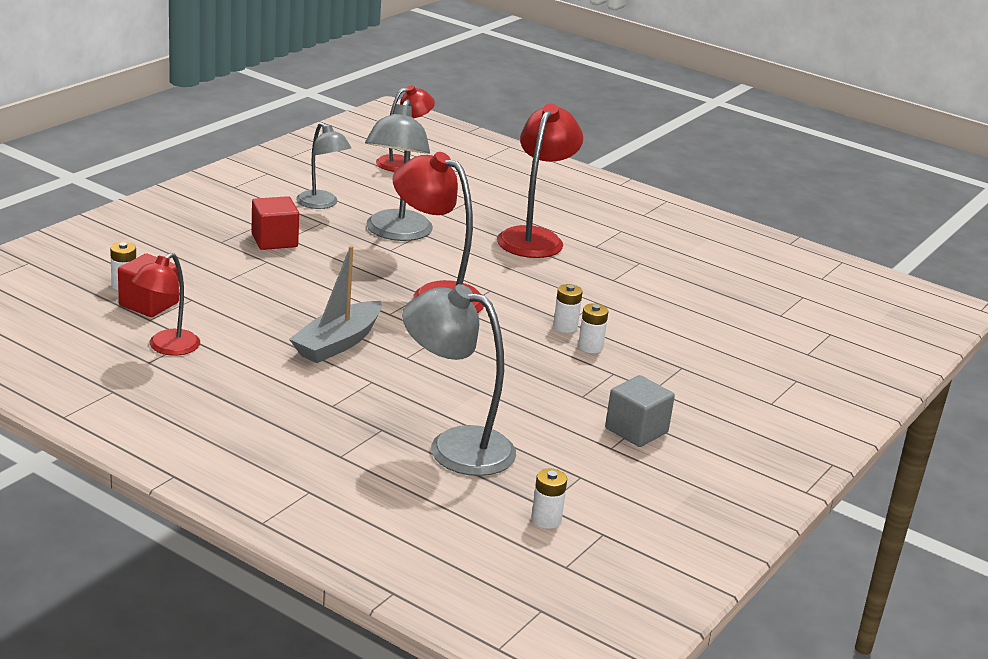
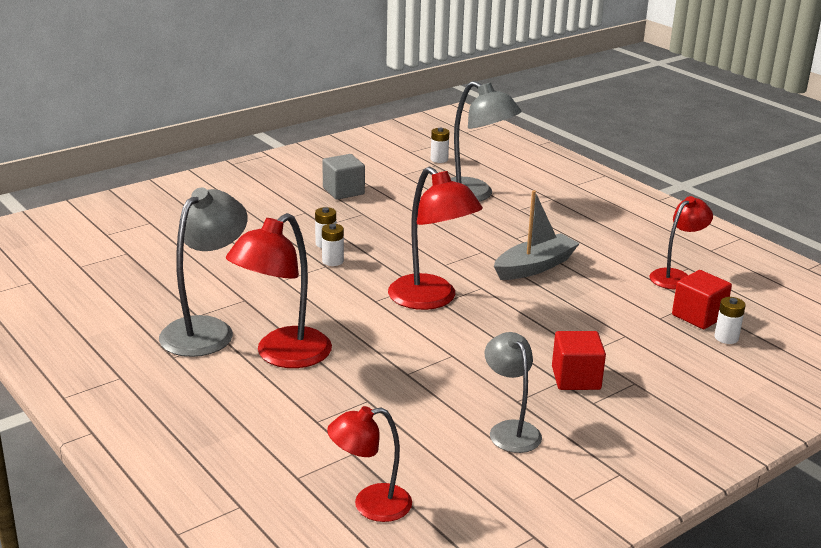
camera: 160 degrees left, 0 degrees up
grey lamp [365,99,433,241] -> grey lamp moved to [159,188,248,357]

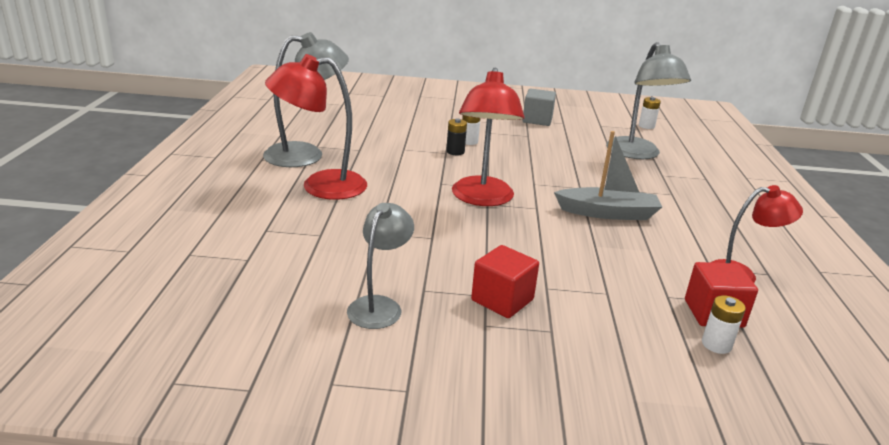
camera: 40 degrees right, 0 degrees up
white battery [322,224,344,266] -> black battery [446,118,467,155]
red lamp [327,406,412,522] -> none

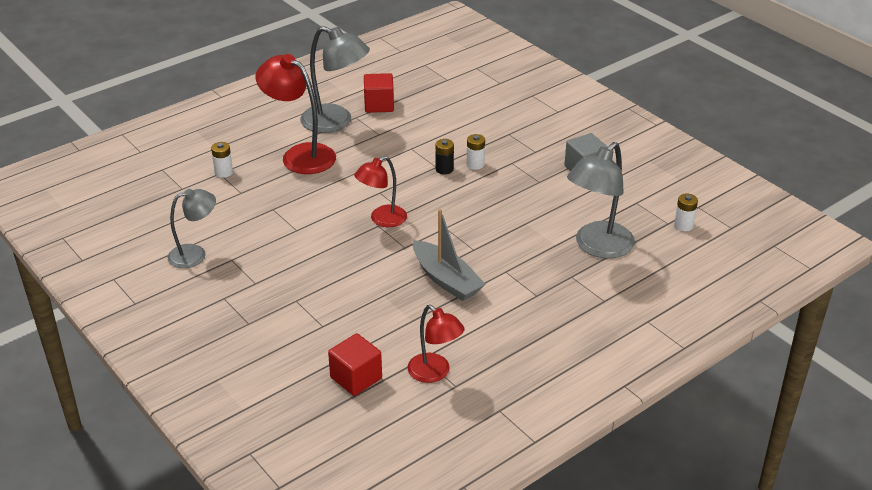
camera: 50 degrees right, 10 degrees up
red lamp [452,67,524,206] -> red lamp [354,156,407,227], size x0.63
red cube [471,245,539,318] -> red cube moved to [364,73,394,113]
white battery [702,295,746,354] -> white battery moved to [211,142,233,178]

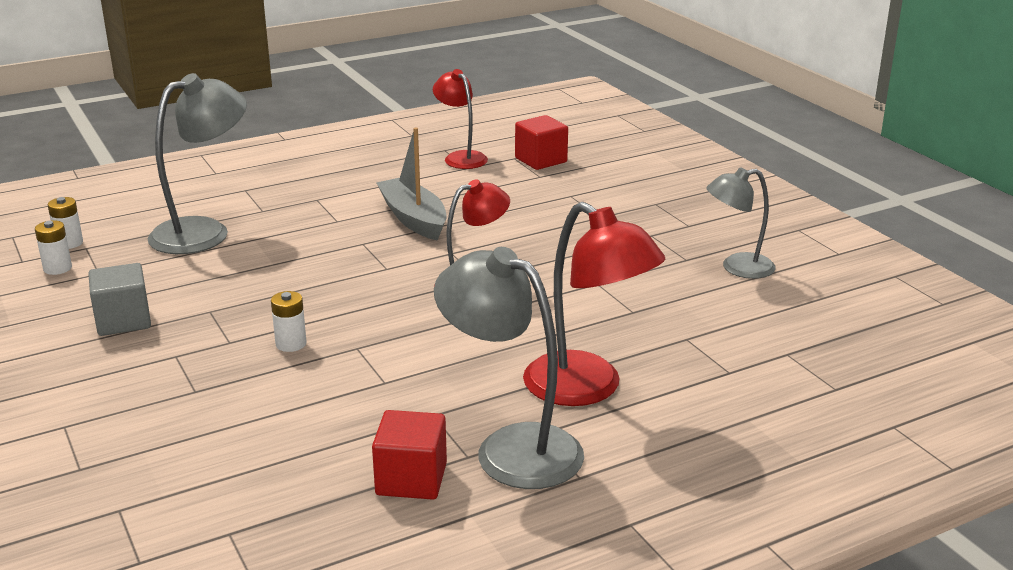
camera: 170 degrees left, 10 degrees down
white battery [211,142,233,178] -> white battery moved to [35,220,72,275]
black battery [436,139,454,175] -> none

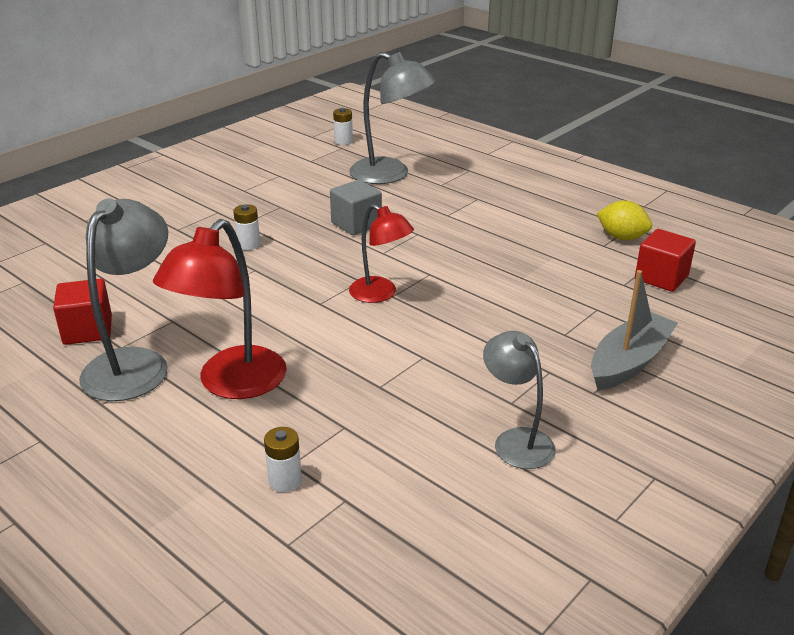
camera: 70 degrees right, 5 degrees up
white battery [35,220,72,275] -> white battery moved to [264,427,302,492]
grey cube [88,263,151,336] -> grey cube moved to [330,180,382,235]
grey boat [376,127,447,241] -> grey boat moved to [591,270,678,391]
red lamp [433,69,488,169] -> yellow lemon [597,201,652,240]

